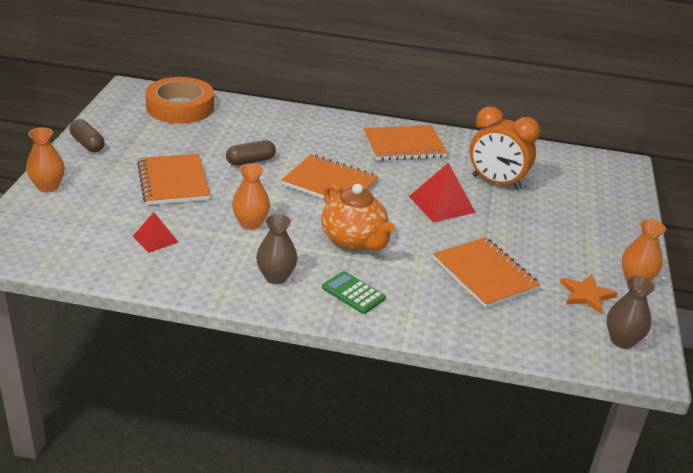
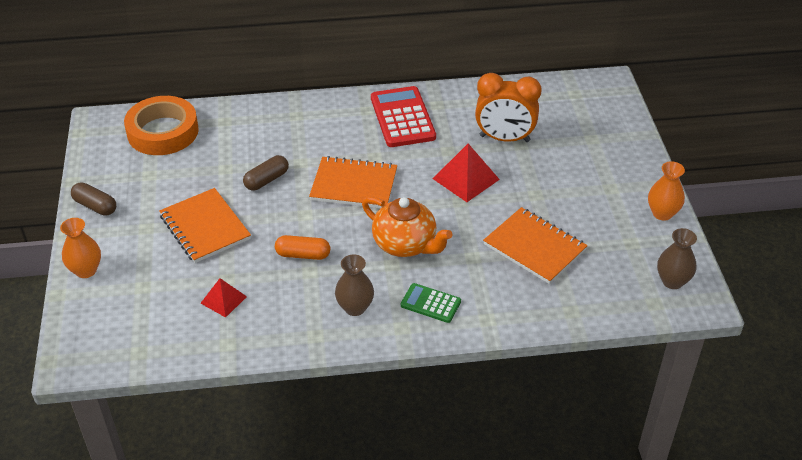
camera: 15 degrees left, 10 degrees up
orange vase [232,164,270,230] -> orange capsule [275,235,330,260]
orange notebook [363,125,448,161] -> red calculator [371,86,436,147]
orange star [560,274,617,314] -> none

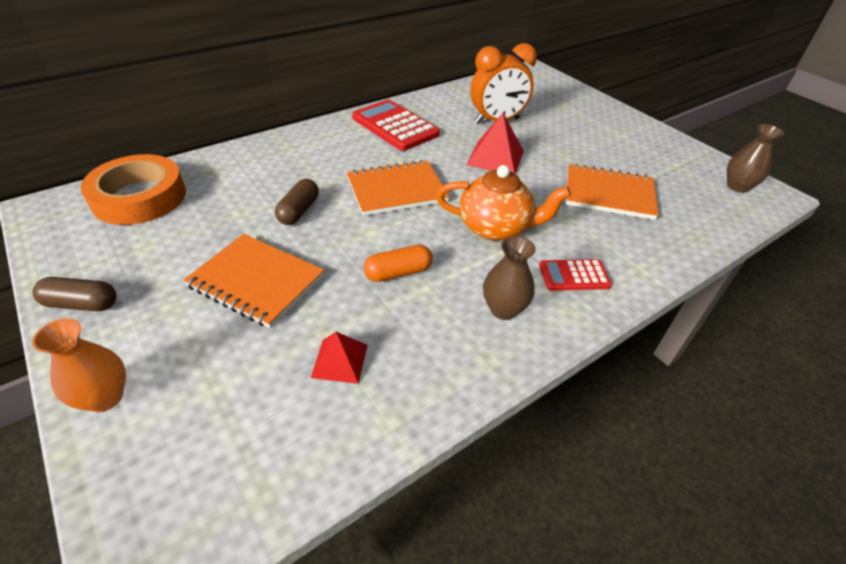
camera: 30 degrees left, 0 degrees up
green calculator [401,283,461,323] -> red calculator [539,259,612,291]
orange vase [648,161,685,221] -> none

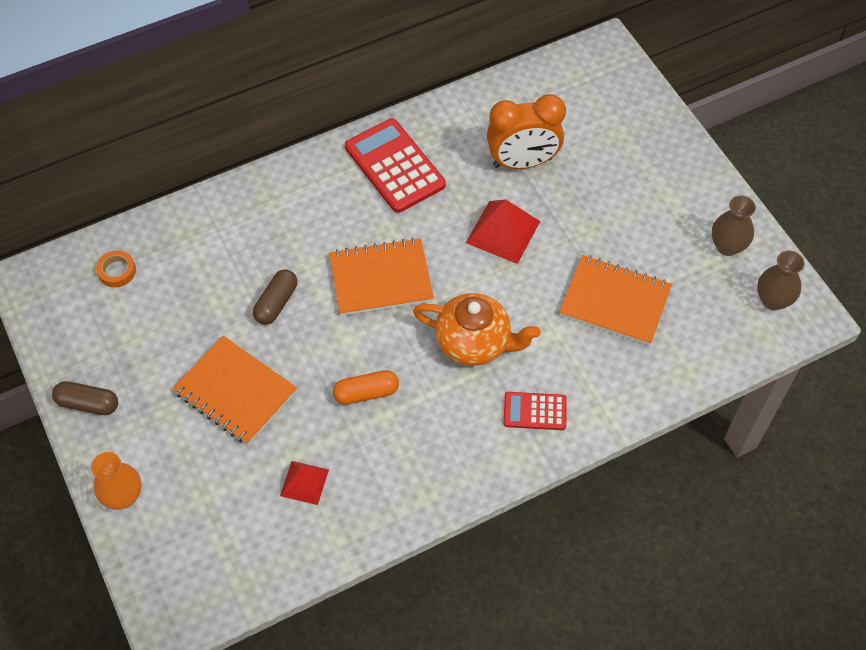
camera: 10 degrees right, 15 degrees up
orange tape [81,154,186,225] -> orange tape [96,250,136,287], size x0.42
brown vase [483,236,536,320] -> brown vase moved to [712,195,756,256]

